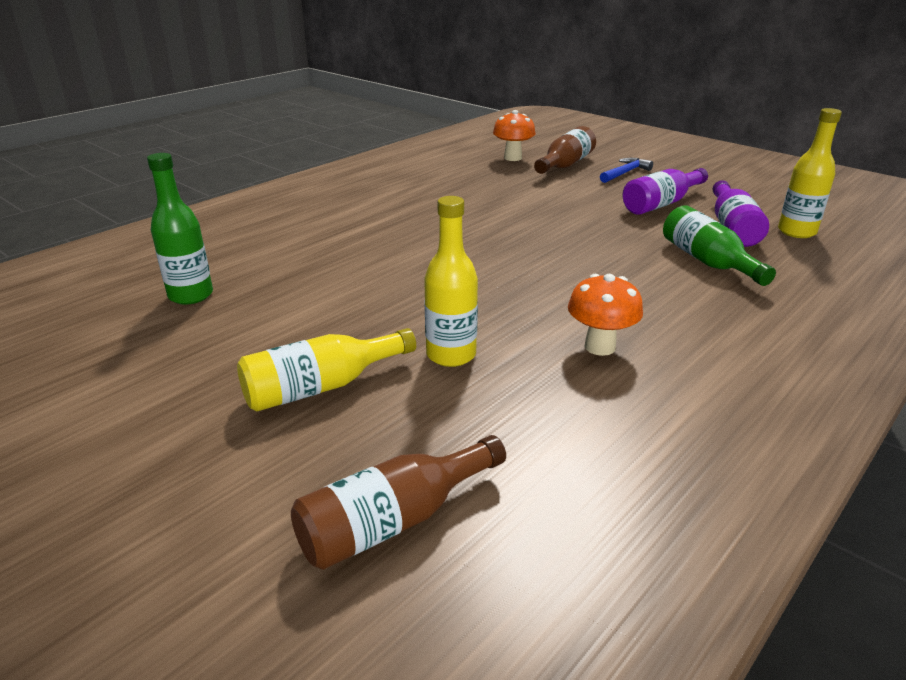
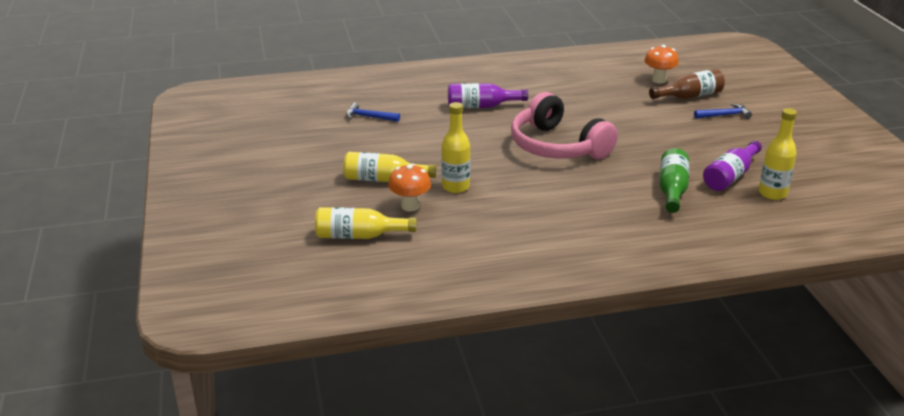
camera: 35 degrees right, 0 degrees up
green bottle [147,153,213,305] -> blue hammer [346,103,400,122]
brown bottle [291,435,506,570] -> yellow bottle [315,207,417,239]
orange mushroom [568,274,643,356] -> orange mushroom moved to [388,164,431,211]
purple bottle [623,168,708,215] -> purple bottle moved to [448,83,528,108]
none -> pink headphones [511,92,618,159]

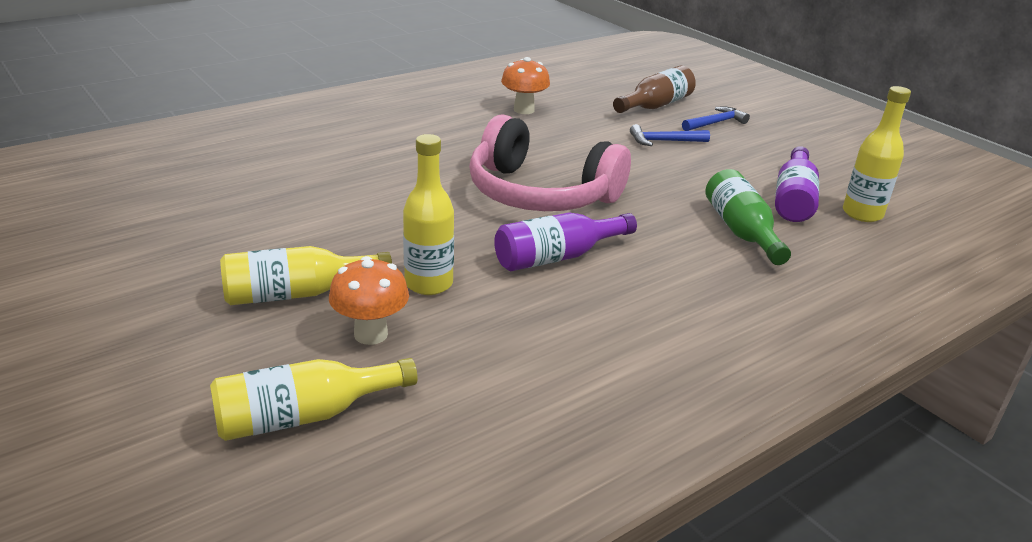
camera: 25 degrees left, 0 degrees up
blue hammer [346,103,400,122] -> blue hammer moved to [630,124,710,146]
purple bottle [448,83,528,108] -> purple bottle moved to [494,213,637,271]
orange mushroom [644,45,679,83] -> orange mushroom moved to [501,57,550,114]

